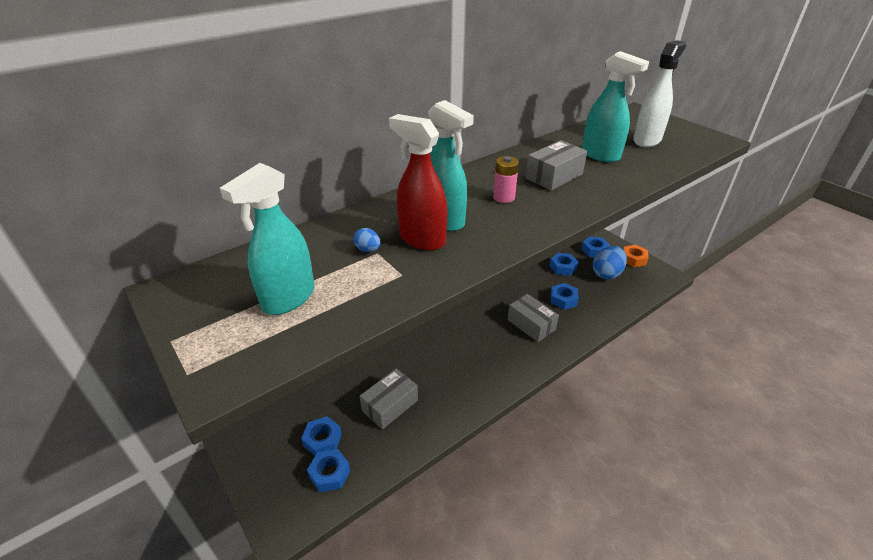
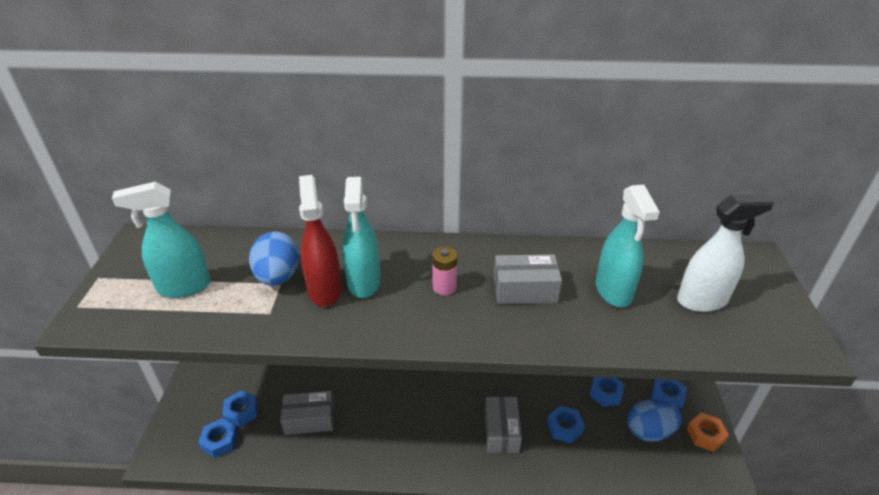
camera: 40 degrees right, 0 degrees up
blue egg [353,228,381,252] -> blue egg [249,232,300,286], size x2.19

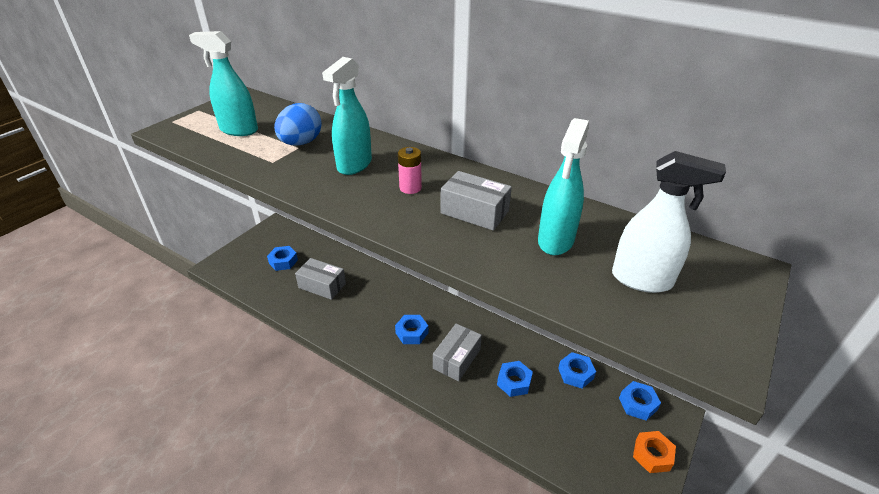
camera: 30 degrees right, 0 degrees up
blue nut [198,418,238,458] -> blue nut moved to [395,315,428,344]
red spray bottle [299,175,342,307] -> none
blue egg [627,400,682,441] -> none

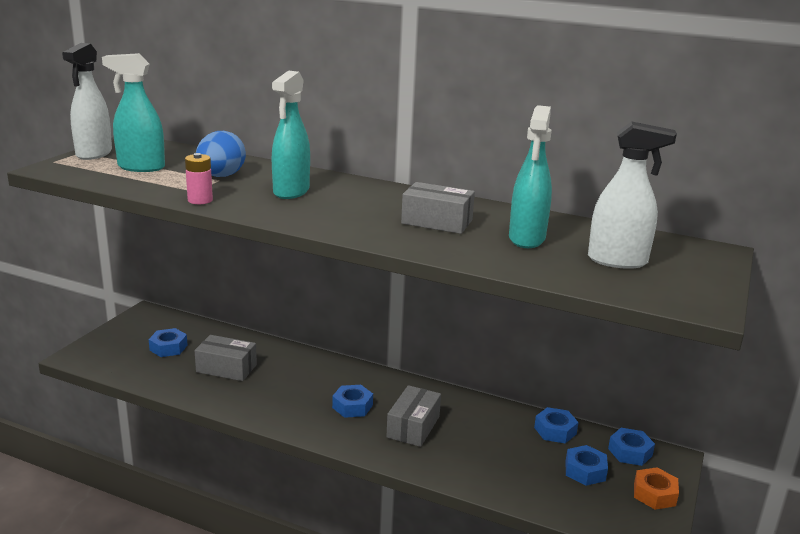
camera: 10 degrees left, 15 degrees down
pink battery [398,147,422,194] -> pink battery moved to [185,153,213,204]
blue nut [497,361,533,397] -> blue nut moved to [566,445,608,486]
none -> white spray bottle [62,43,112,160]

